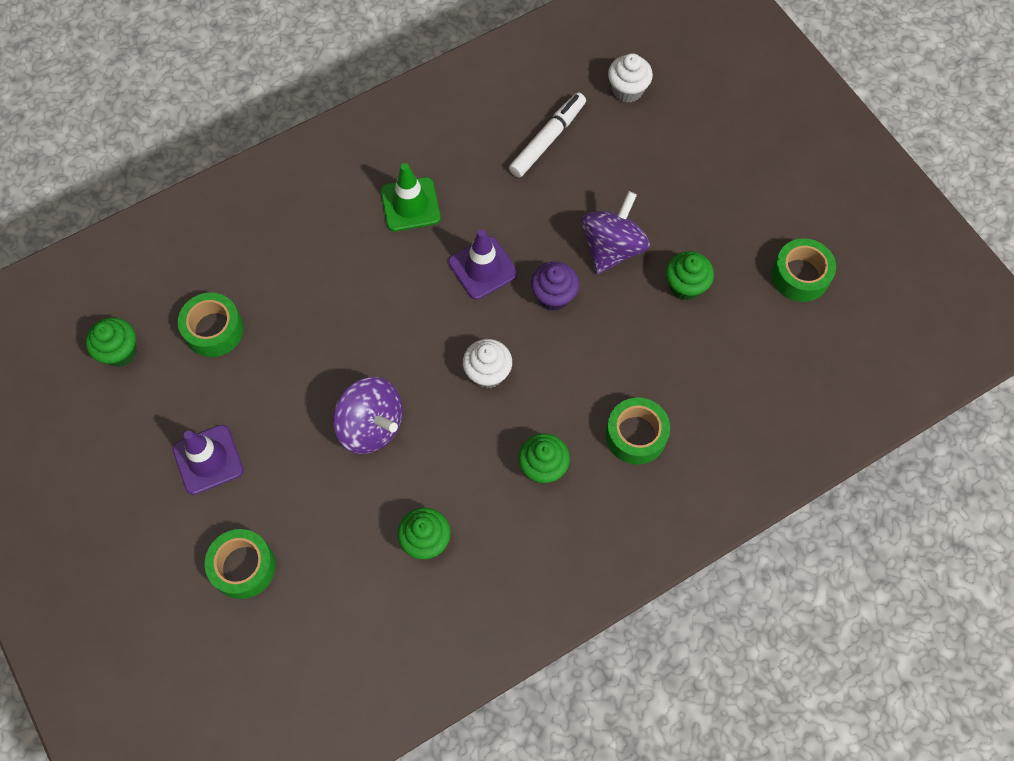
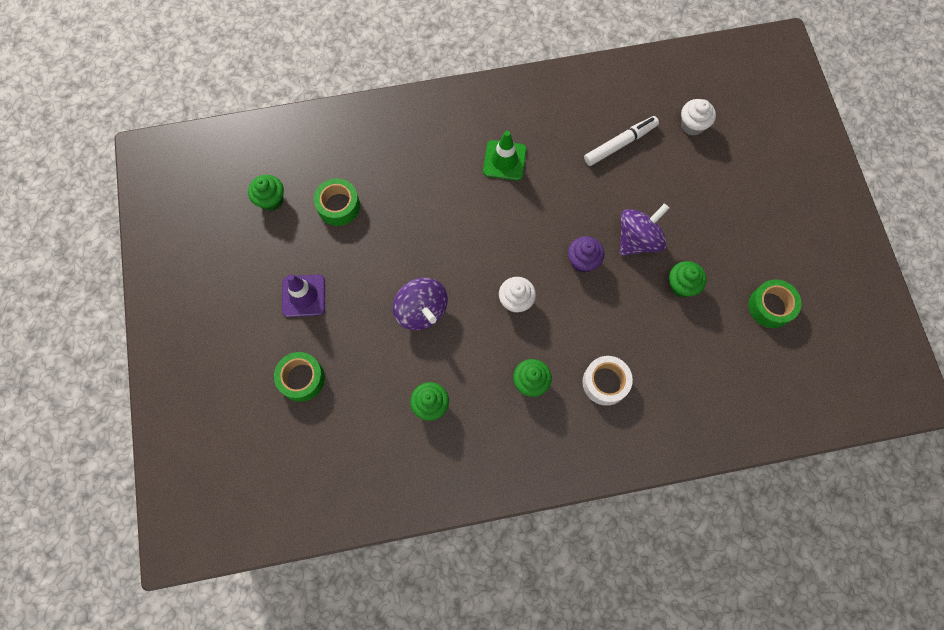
camera: 20 degrees right, 5 degrees up
purple traffic cone [448,229,518,300] -> none
green tape [606,398,670,464] -> white tape [582,356,633,406]

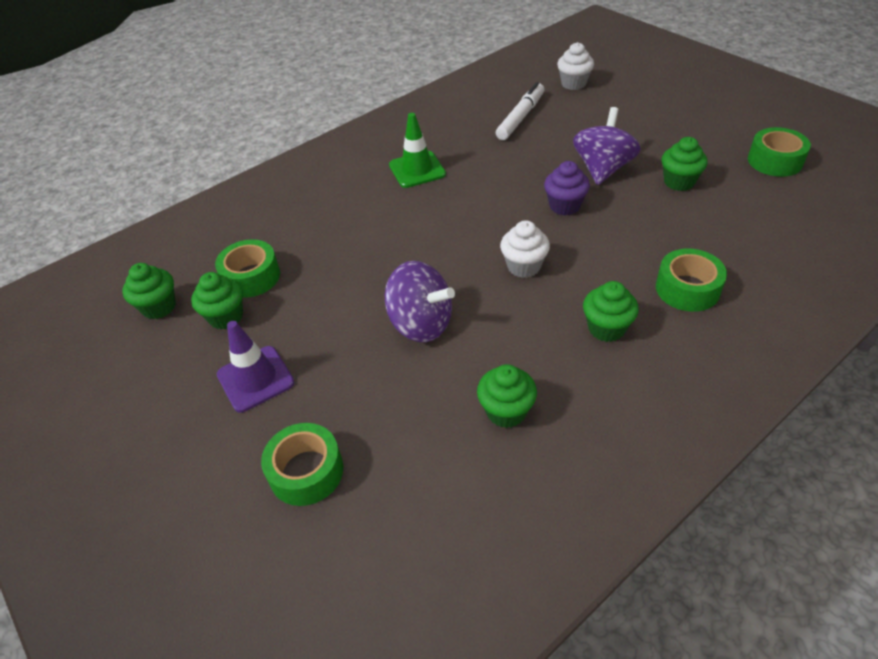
camera: 25 degrees left, 25 degrees down
white tape [582,356,633,406] -> green tape [656,248,727,312]
none -> green cupcake [191,272,243,329]

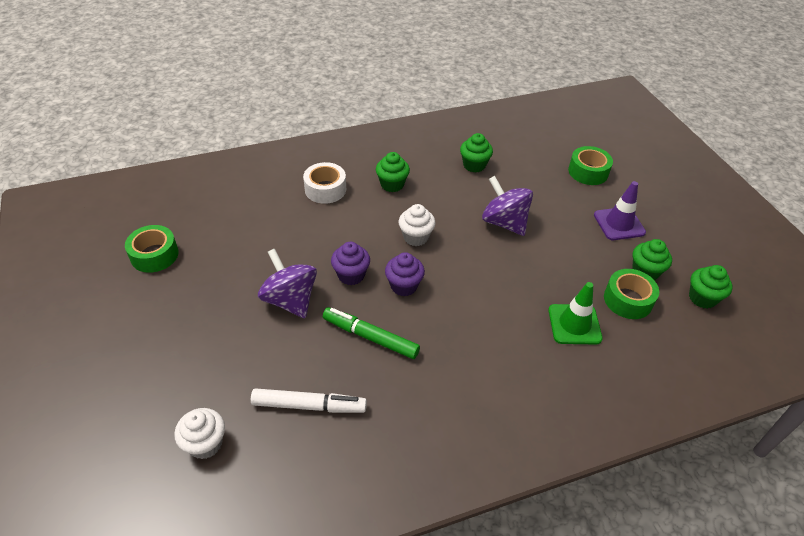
camera: 165 degrees left, 0 degrees up
green traffic cone [389,113,446,188] -> green traffic cone moved to [548,282,603,344]
white marker [496,82,544,140] -> white marker turned 135 degrees counterclockwise [251,389,367,413]
purple spinning top [573,107,641,185] -> purple spinning top turned 105 degrees clockwise [258,249,317,318]
green tape [656,248,727,312] -> white tape [303,162,346,204]
green cupcake [662,137,708,191] -> none
none -> green marker [323,307,420,359]
none -> purple cupcake [385,252,425,297]

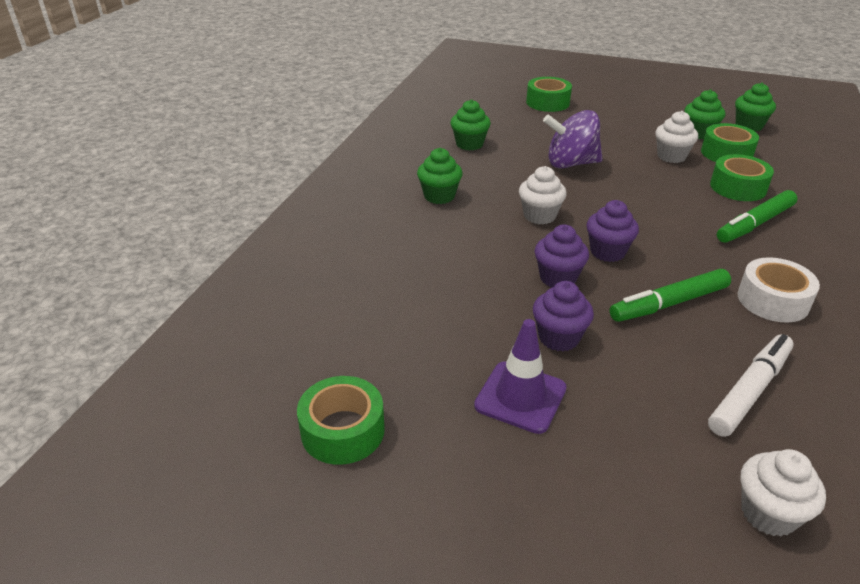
camera: 50 degrees left, 10 degrees down
purple spinning top [258,249,317,318] -> purple cupcake [533,281,594,352]
white tape [303,162,346,204] -> white tape moved to [738,257,820,323]
green traffic cone [548,282,603,344] -> green tape [710,154,774,201]
purple traffic cone [594,181,646,240] -> purple traffic cone moved to [474,319,567,434]
none -> white cupcake [655,111,698,163]
none -> green marker [717,190,797,243]

